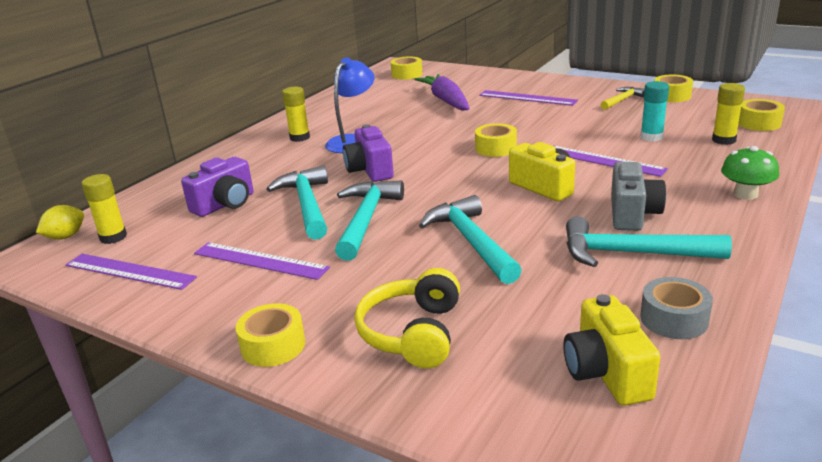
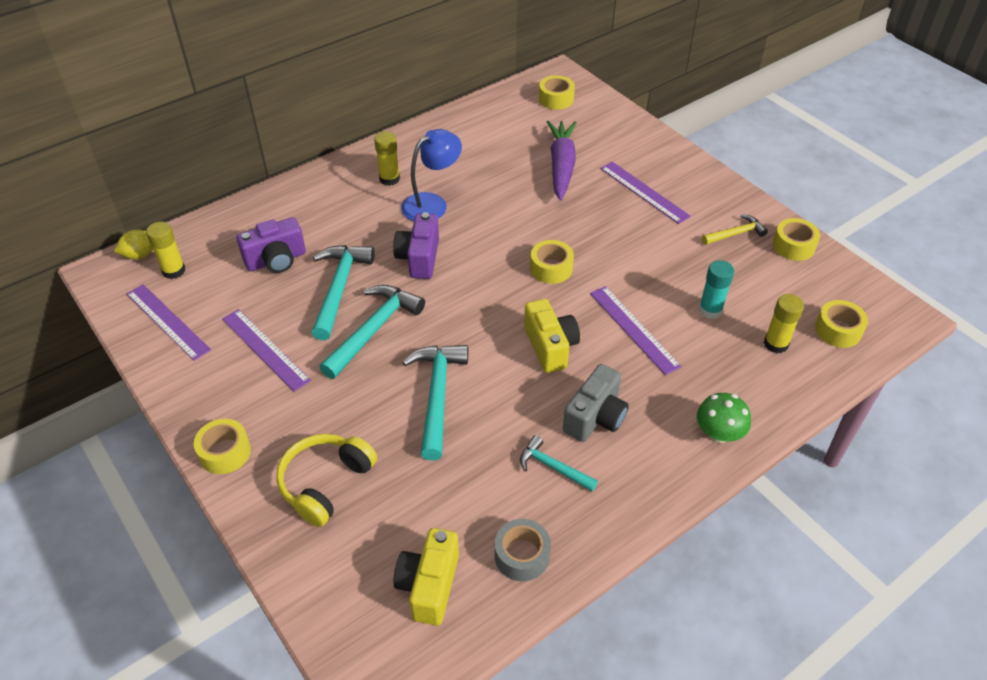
camera: 20 degrees right, 20 degrees up
turquoise hammer [566,216,732,267] -> turquoise hammer [520,435,598,491], size x0.57

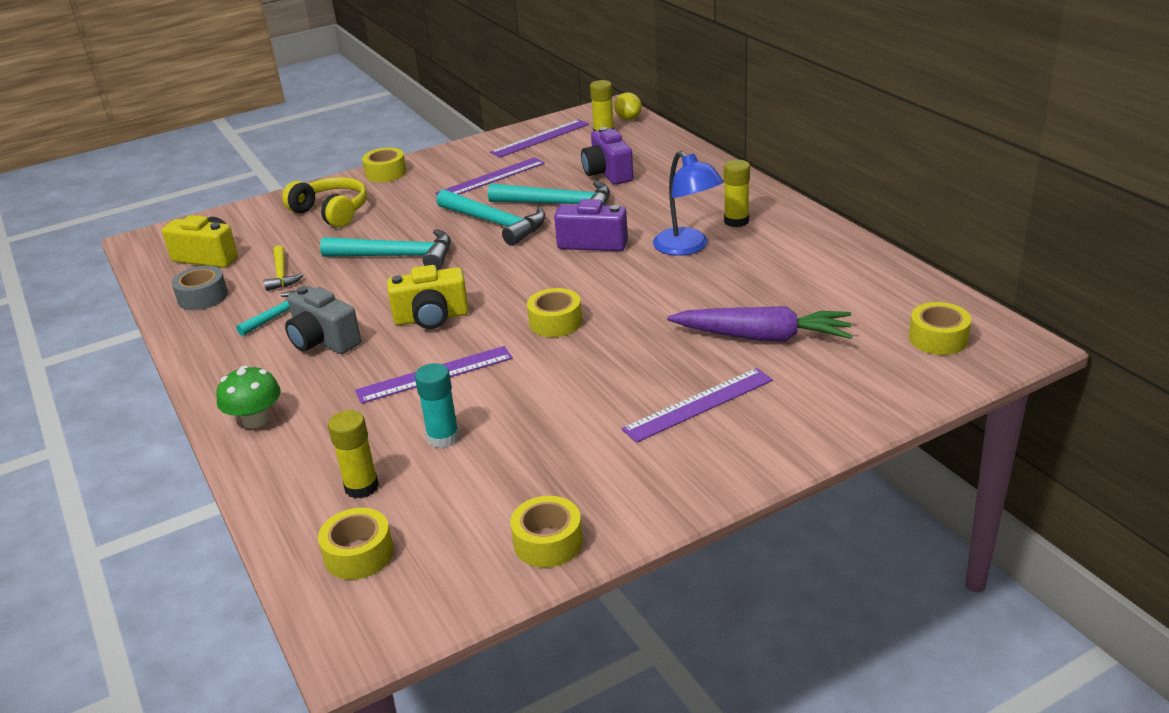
camera: 100 degrees right, 15 degrees down
yellow hammer [702,214,768,245] -> yellow hammer moved to [264,245,303,291]

